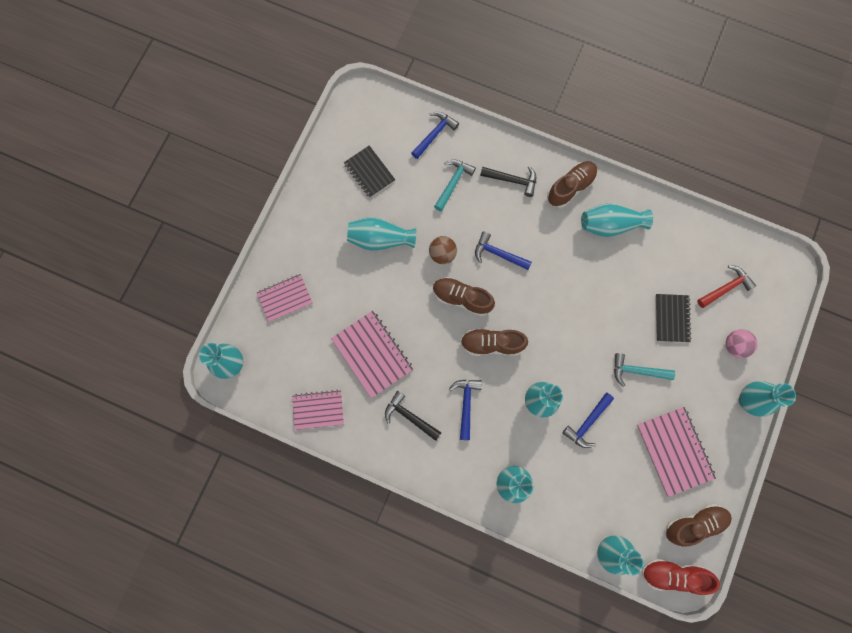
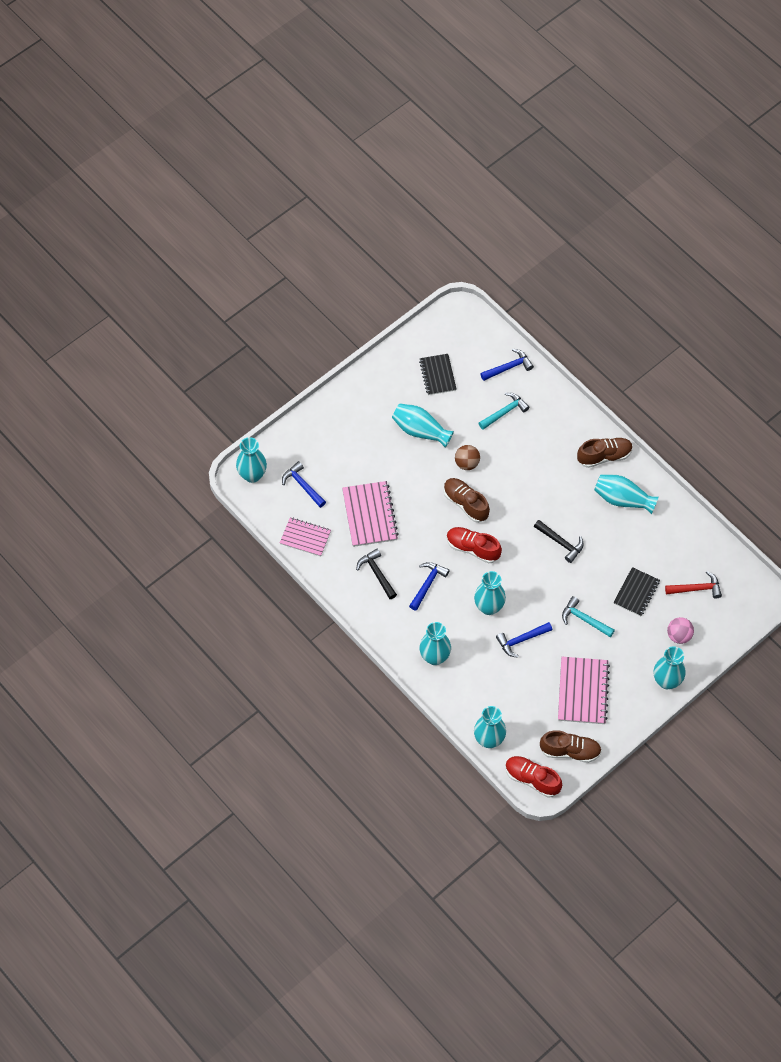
camera: 25 degrees right, 15 degrees down
pink notebook [257,274,313,322] -> none
brown shoe [461,328,528,356] -> red shoe [447,527,502,563]
blue hammer [475,231,532,270] -> blue hammer moved to [282,461,326,508]
black hammer [480,166,536,197] -> black hammer moved to [534,520,584,563]

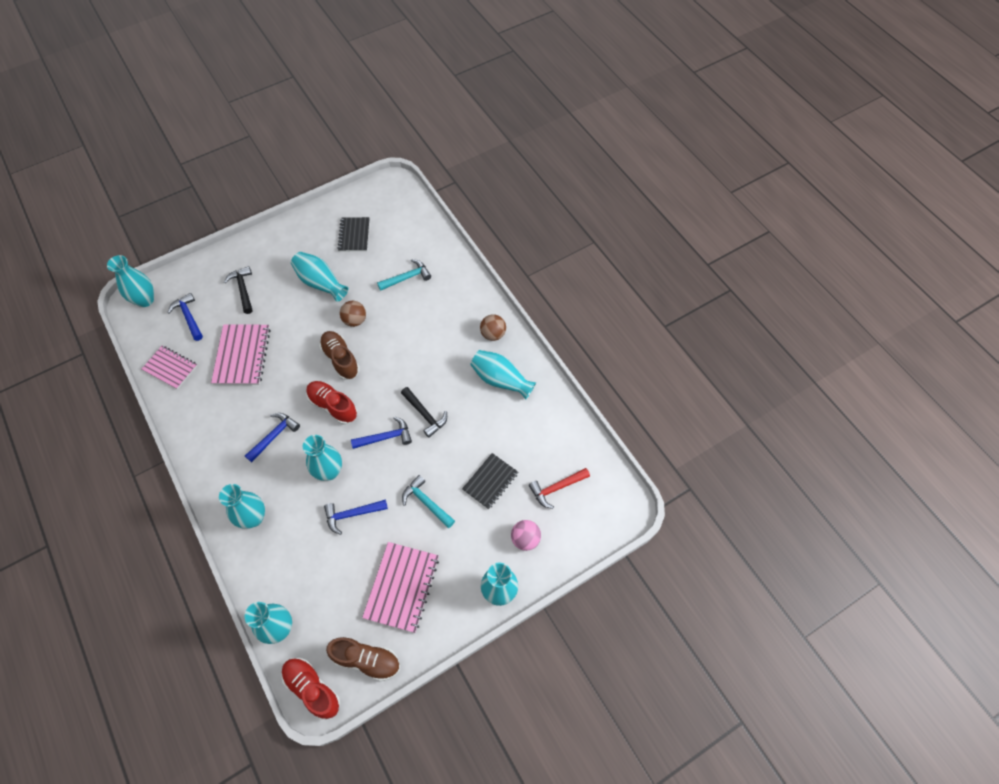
camera: 10 degrees right, 0 degrees up
black hammer [356,549,397,599] -> black hammer moved to [224,266,253,314]
blue hammer [480,349,534,381] -> blue hammer moved to [351,417,412,449]
brown shoe [577,437,633,468] -> brown ball [480,315,506,341]
red hammer [665,571,722,599] -> red hammer turned 150 degrees clockwise [529,468,590,509]

